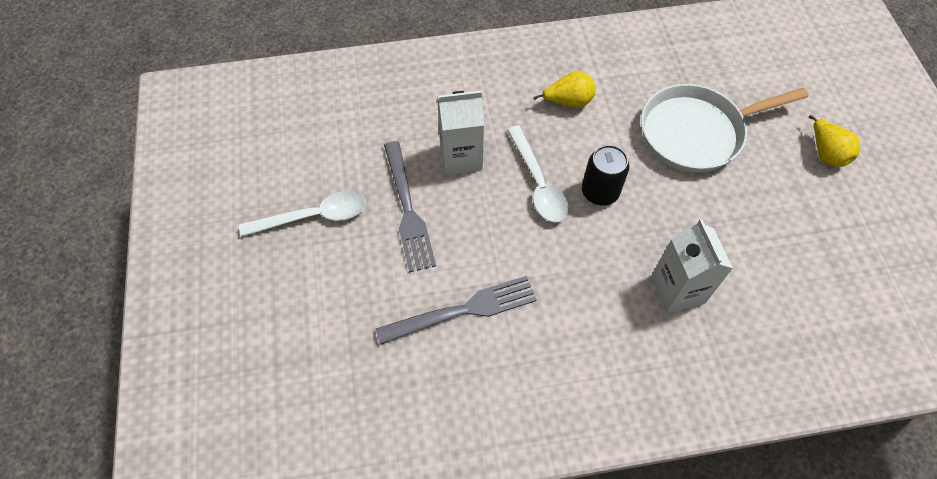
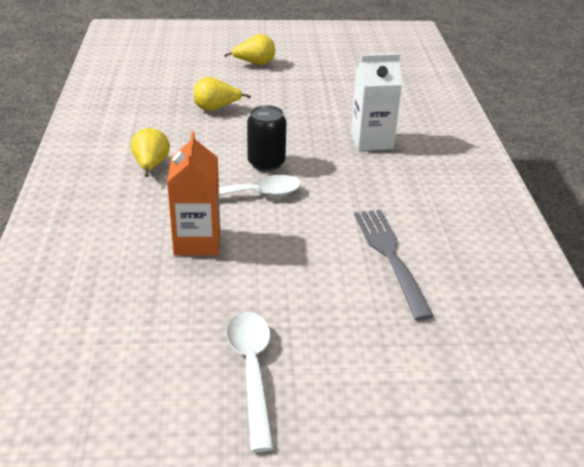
camera: 85 degrees left, 25 degrees down
grey fork [384,141,436,273] -> none
white carton [437,91,484,175] -> orange carton [167,132,220,255]
white pan [641,84,808,173] -> yellow pear [194,77,251,111]

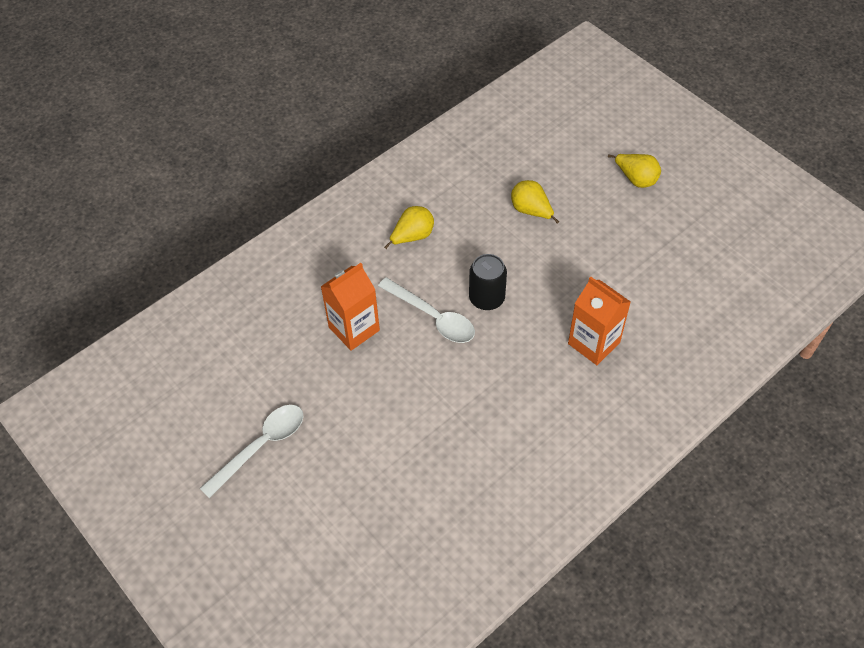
camera: 55 degrees right, 20 degrees up
white carton [351,54,402,151] -> orange carton [568,276,631,365]
grey fork [354,210,434,321] -> none

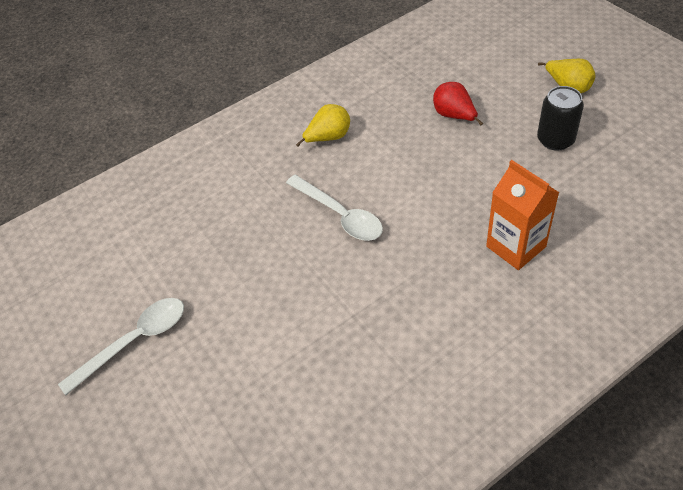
camera: 10 degrees right, 5 degrees down
orange carton [321,263,380,351] -> none
black can [469,254,507,310] -> black can moved to [537,86,584,151]
yellow pear [511,180,559,224] -> red pear [433,82,483,126]

